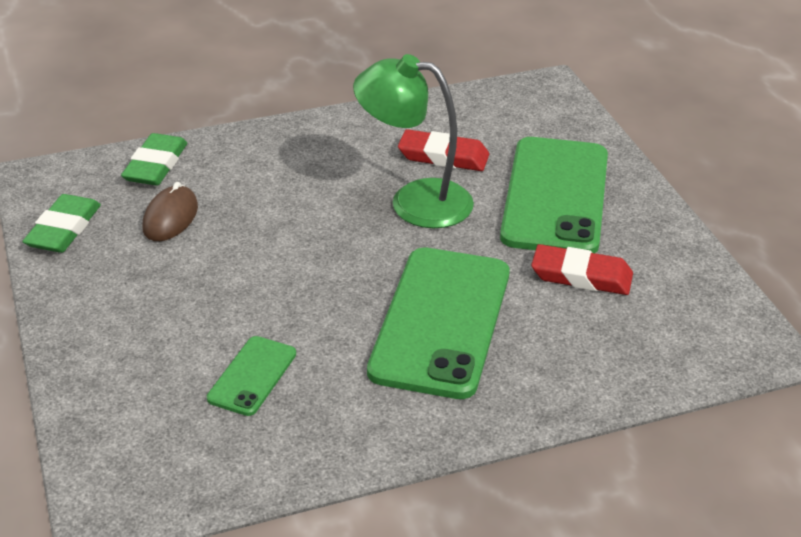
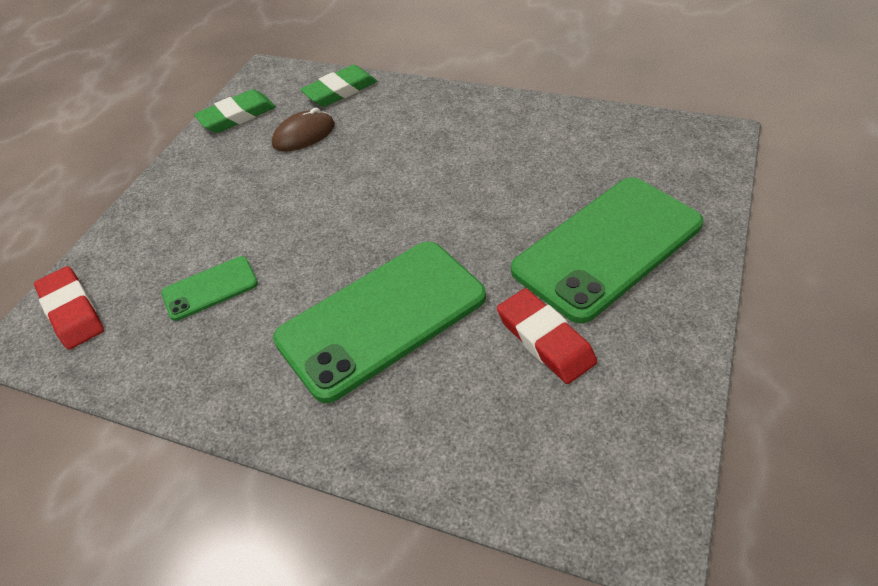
camera: 45 degrees right, 10 degrees up
green lamp [353,54,474,228] -> none
red eraser [398,129,489,171] -> red eraser moved to [34,266,104,350]

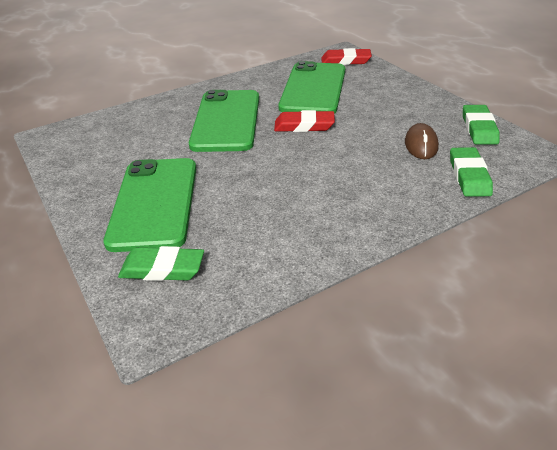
camera: 125 degrees right, 10 degrees down
green phone [161,256,258,321] -> green phone [278,61,345,114], size x2.10
red eraser [497,288,597,384] -> red eraser moved to [274,110,335,132]
none -> green eraser [118,246,204,281]

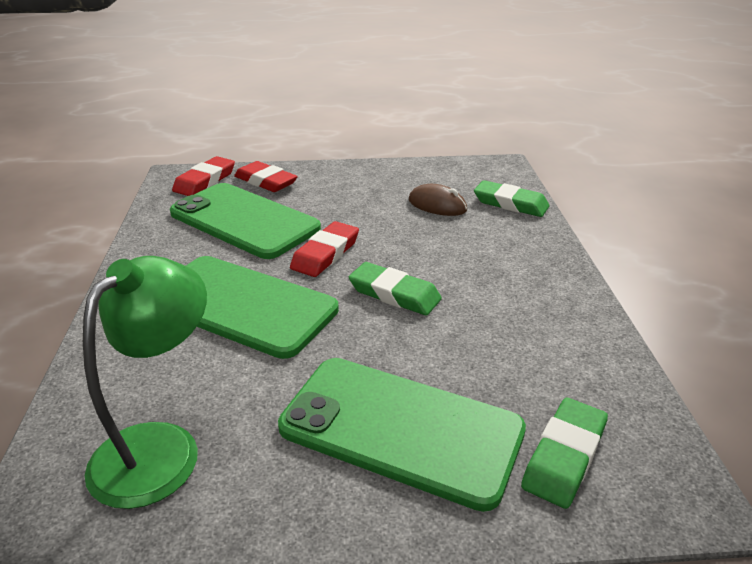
camera: 65 degrees left, 5 degrees down
green eraser [463,105,500,144] -> green eraser moved to [349,262,442,316]
none -> green lamp [83,256,207,509]
none -> red eraser [234,161,298,192]

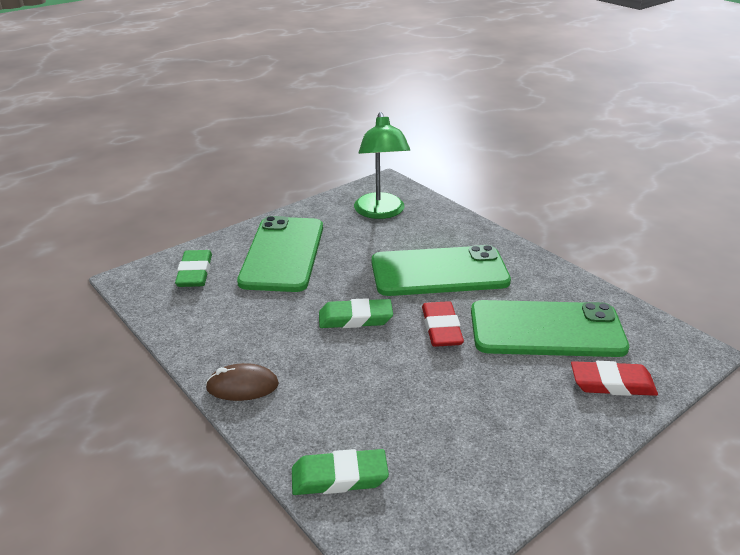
camera: 145 degrees right, 0 degrees up
red eraser [172,156,235,196] -> none
green phone [278,358,526,512] -> green phone turned 75 degrees counterclockwise [237,216,323,292]
brown mouse [409,184,467,216] -> brown mouse moved to [206,363,279,401]

